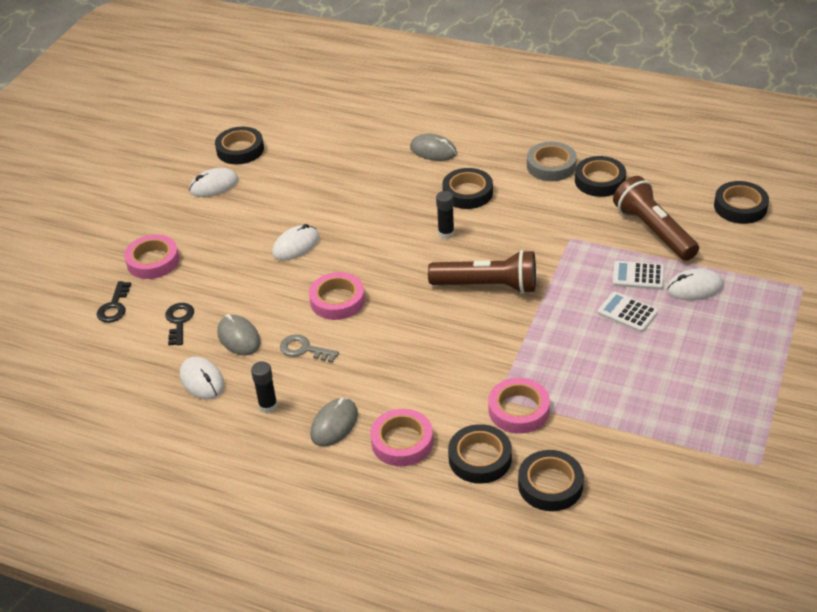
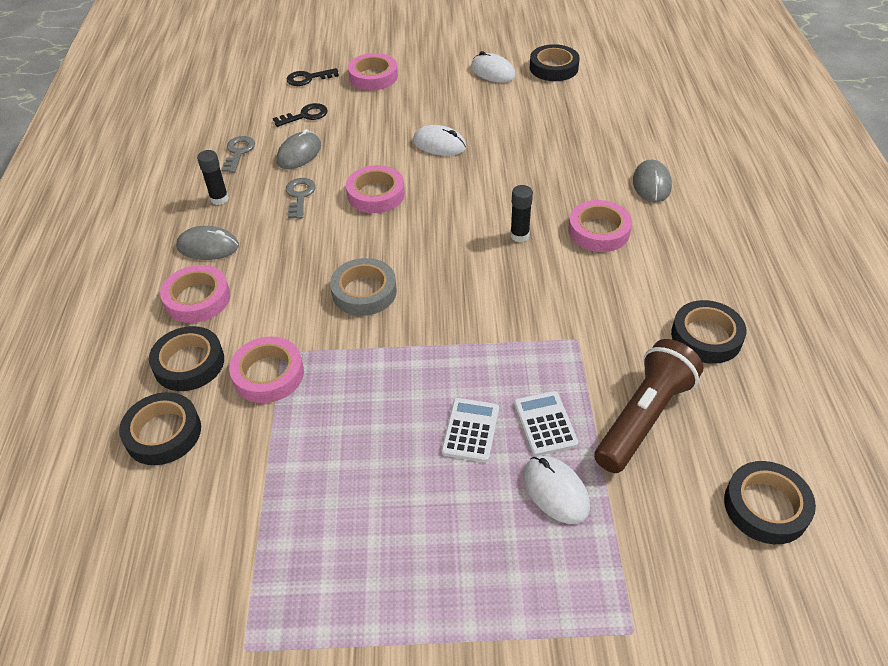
camera: 65 degrees right, 5 degrees up
white mouse [180,357,225,400] -> grey key [221,136,255,173]
brown flashlight [428,250,536,294] -> none
black tape [442,168,493,209] -> pink tape [568,200,632,252]
grey tape [527,142,577,181] -> grey tape moved to [330,258,397,316]

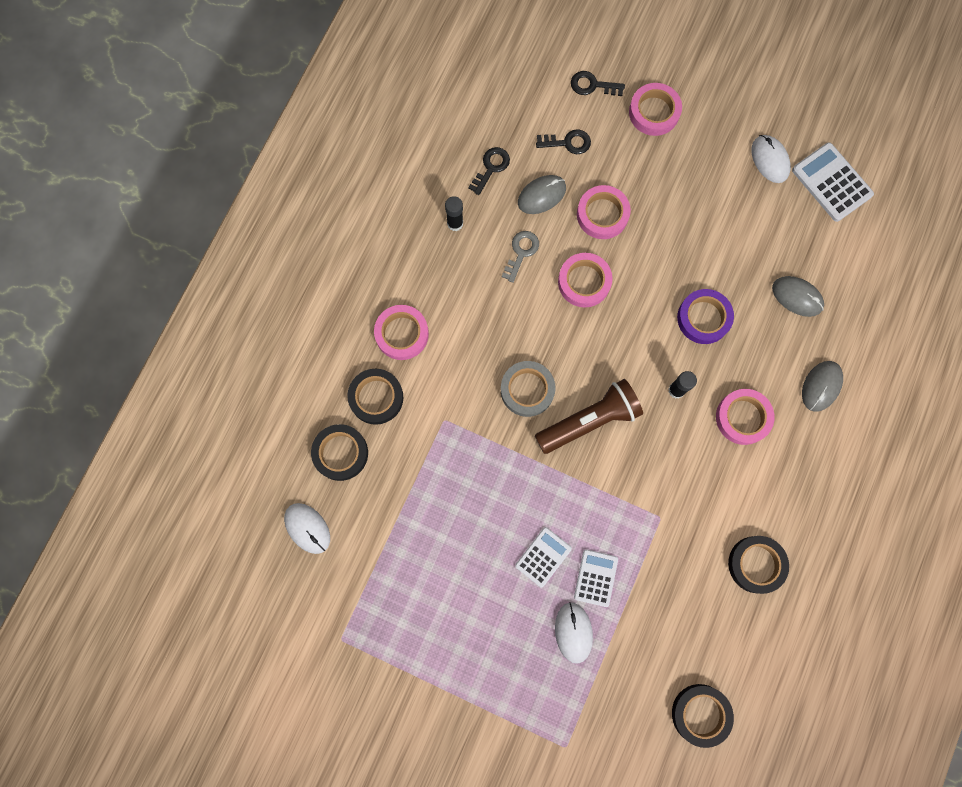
camera: 25 degrees right, 30 degrees up
grey mouse [176,226,239,260] -> grey mouse moved to [772,276,824,317]
grey key [221,136,255,173] -> black key [468,147,510,195]
pink tape [229,336,304,403] -> pink tape moved to [577,185,631,239]
white mouse [413,125,466,156] -> white mouse moved to [284,503,330,554]
black tape [530,44,580,81] -> white calculator [792,142,874,222]
brown flashlight [594,339,703,473] -> brown flashlight moved to [535,379,643,454]
none -> purple tape [677,289,734,344]

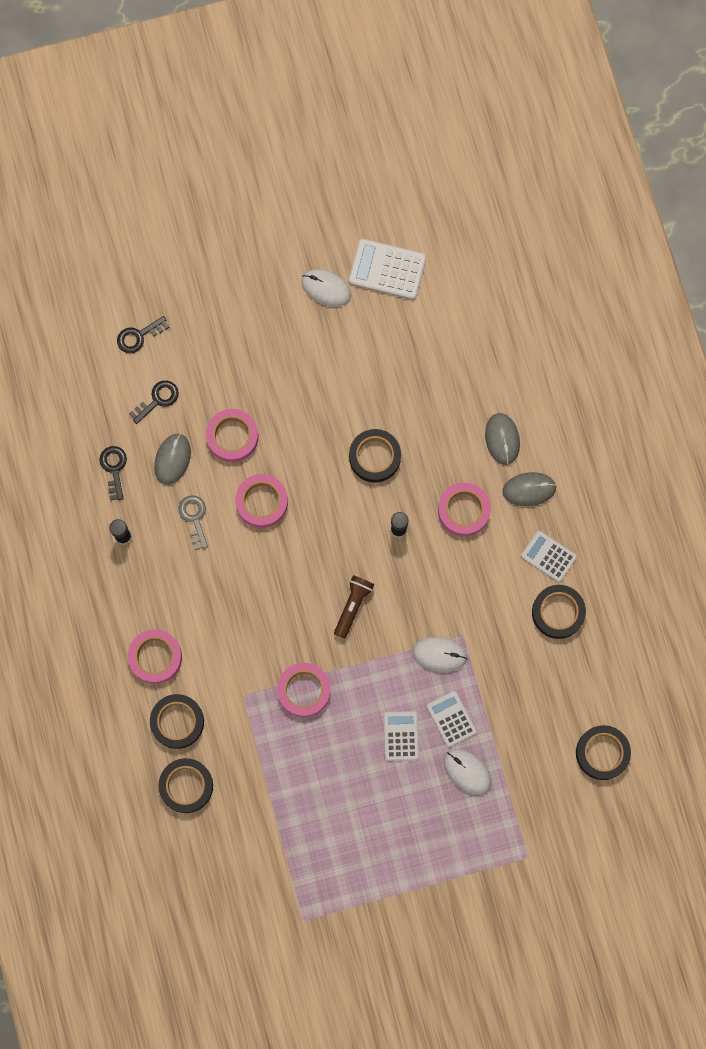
camera: 40 degrees left, 0 degrees up
white mouse [284,503,330,554] -> white mouse moved to [413,637,467,672]
grey tape [501,361,556,417] -> none
brown flashlight [535,379,643,454] -> brown flashlight [334,575,374,639], size x0.61
pink tape [629,83,682,136] -> pink tape moved to [277,663,331,717]
purple tape [677,289,734,344] -> black tape [349,429,401,483]
grey mouse [772,276,824,317] -> grey mouse moved to [503,472,557,506]
none -> white calculator [521,531,577,582]

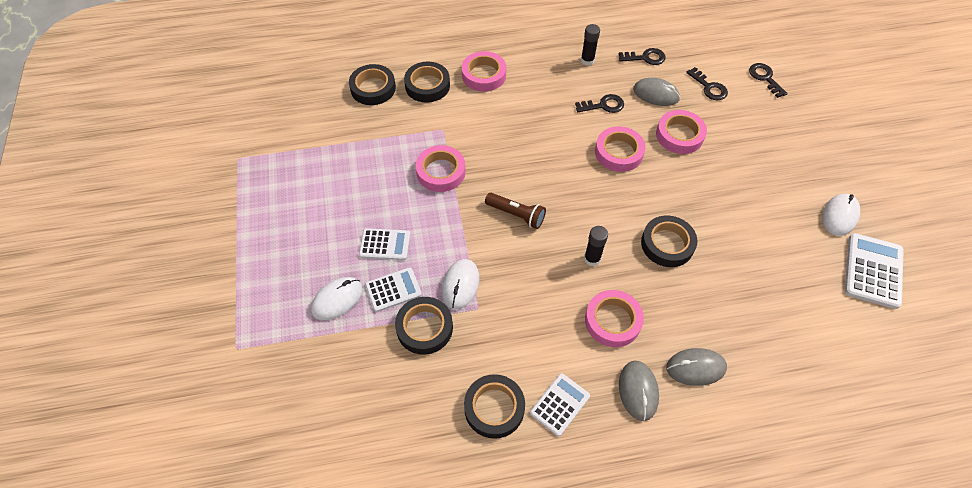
camera: 95 degrees right, 20 degrees down
grey key [178,495,208,550] -> black key [575,94,624,113]
black tape [576,725,631,780] -> black tape moved to [395,297,453,355]

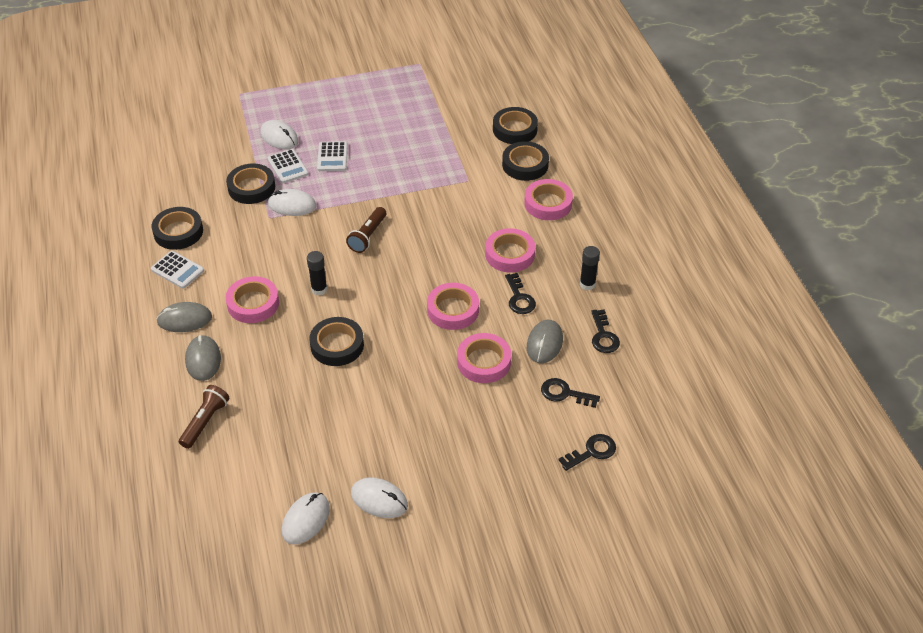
camera: 85 degrees right, 10 degrees down
pink tape [416,145,466,192] -> pink tape moved to [485,228,535,272]
black key [686,67,728,101] -> black key turned 60 degrees clockwise [541,378,600,408]
white calculator [845,233,904,309] -> white mouse [282,493,330,545]
none -> brown flashlight [179,385,229,449]

